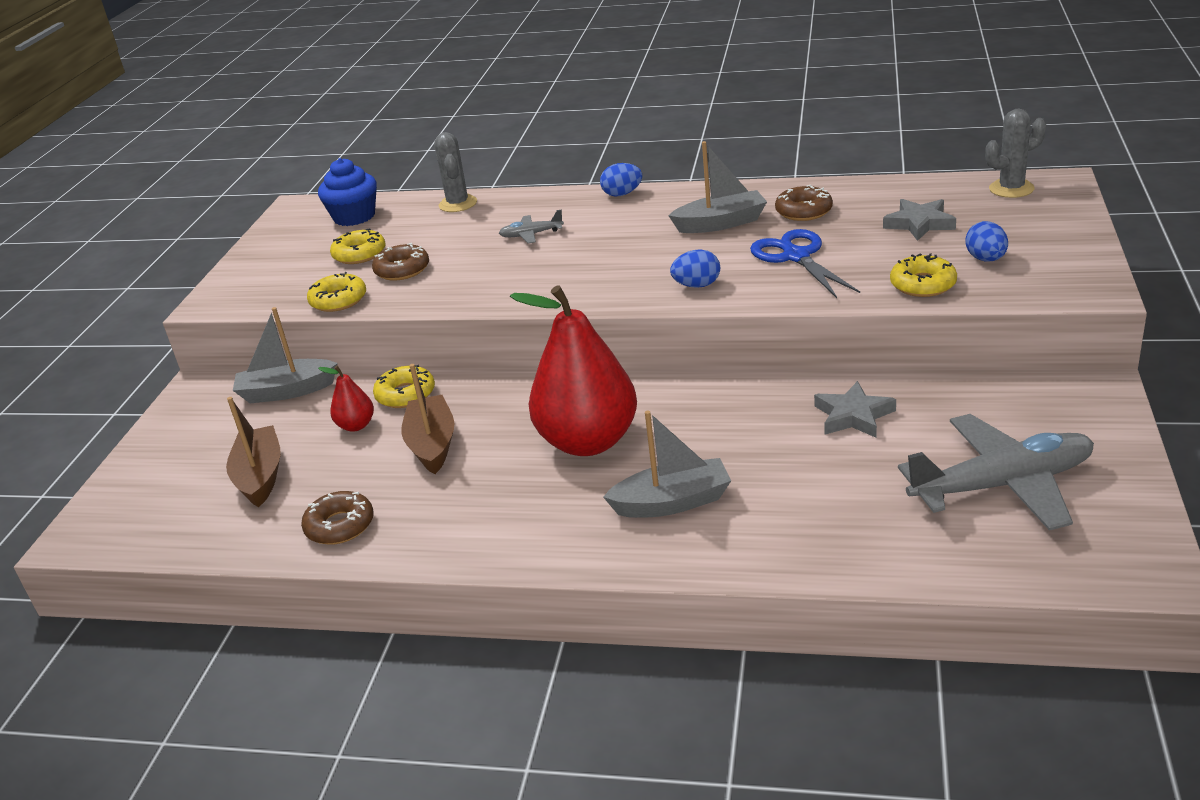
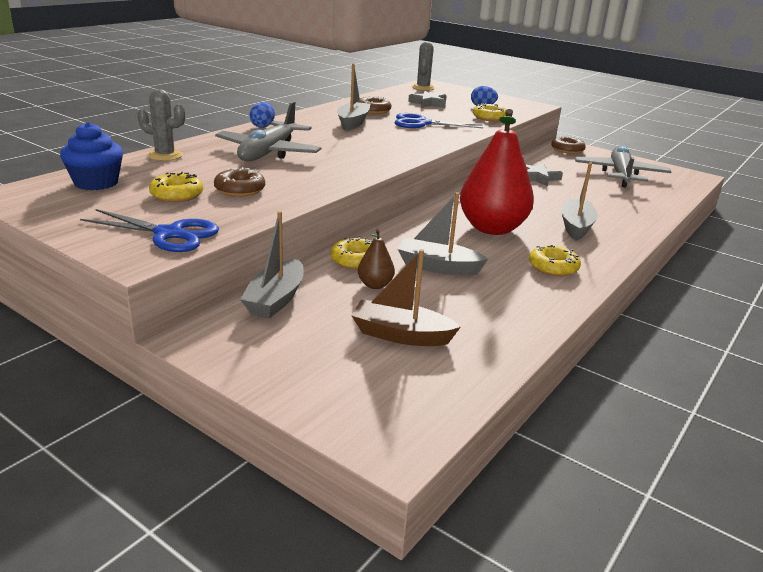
camera: 70 degrees left, 5 degrees down
brown donut [301,491,374,545] -> brown donut moved to [551,136,586,154]
yellow donut [307,272,366,312] -> yellow donut moved to [529,245,581,276]
red pear [318,366,374,432] -> brown pear [358,229,395,289]
brown boat [401,364,455,474] -> grey boat [398,192,488,276]
grey plane [499,209,564,244] -> grey plane [215,102,322,161], size x2.24
blue egg [670,250,720,288] -> none
none -> blue scissors [80,209,219,252]

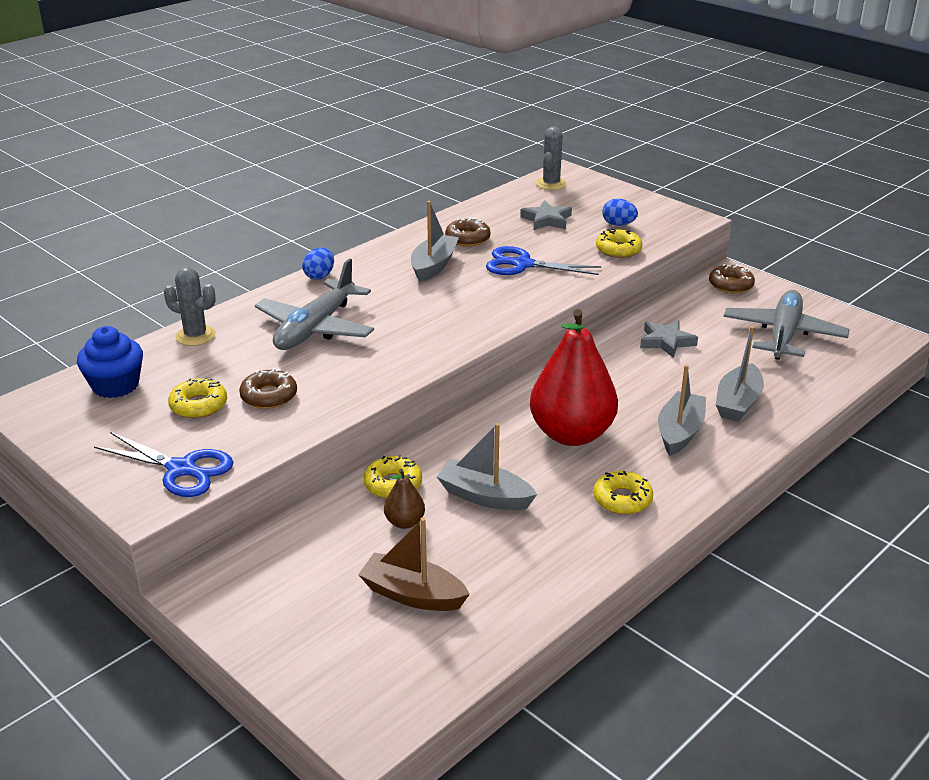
camera: 10 degrees right, 5 degrees up
grey boat [240,211,304,319] -> grey boat moved to [716,326,764,422]

